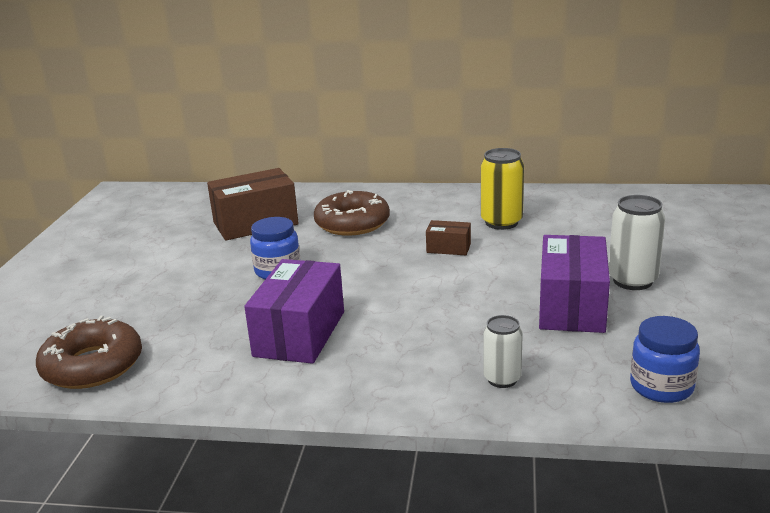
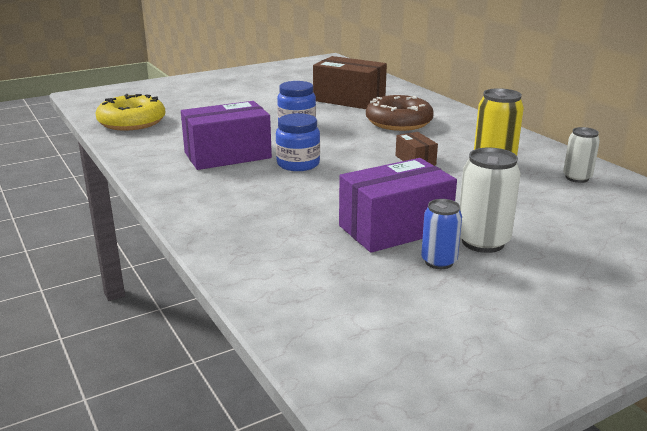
camera: 50 degrees right, 0 degrees up
brown donut [36,316,142,389] -> yellow donut [95,94,166,131]
white can [484,315,523,388] -> white can moved to [563,127,600,183]
blue jar [630,316,700,403] -> blue jar moved to [276,113,320,171]
none -> blue can [421,199,462,269]

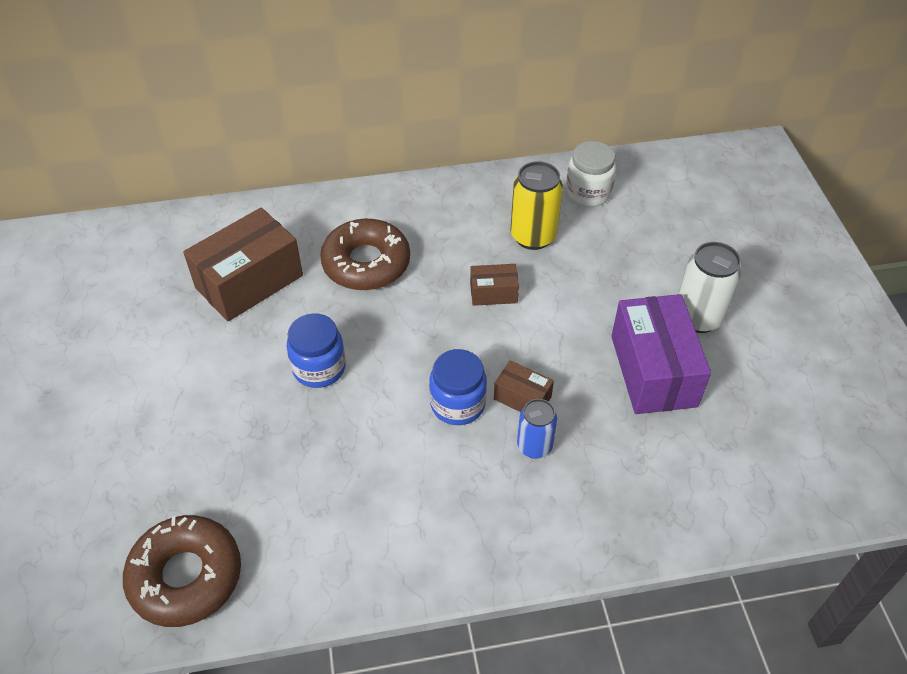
camera: 70 degrees left, 25 degrees up
yellow donut [95,94,166,131] -> brown donut [123,515,241,627]
purple box [181,101,272,170] -> none
blue can [421,199,462,269] -> blue can moved to [517,399,557,459]
white can [563,127,600,183] -> white jar [566,141,616,207]
none -> brown box [494,360,554,412]

